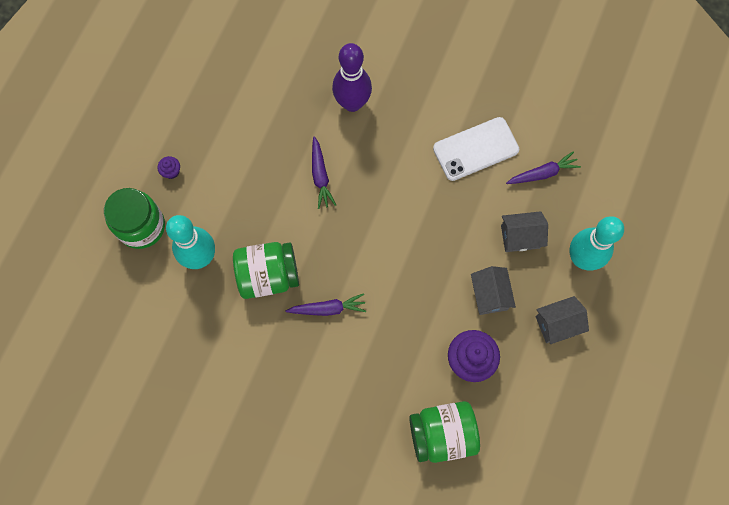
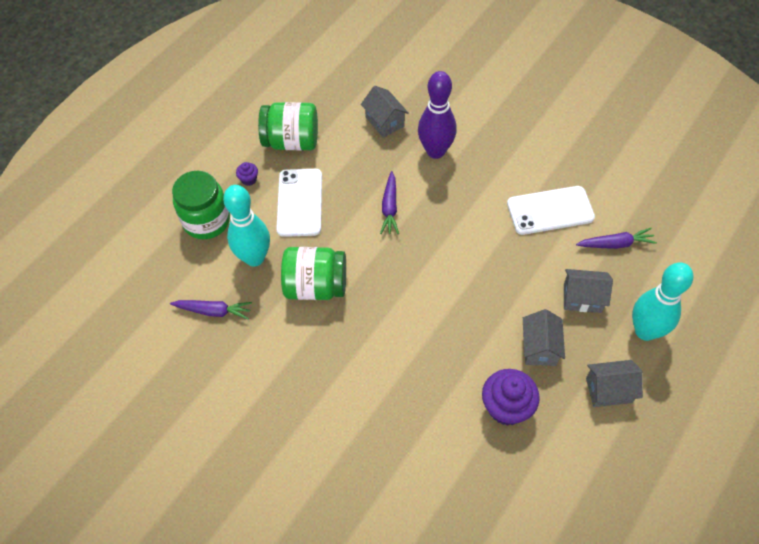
camera: 15 degrees right, 15 degrees down
purple carrot [285,293,366,316] -> purple carrot moved to [170,300,252,320]
green jar [409,401,480,463] -> green jar moved to [258,102,318,150]
none -> white phone [276,169,322,237]
none -> grey house [361,86,408,138]

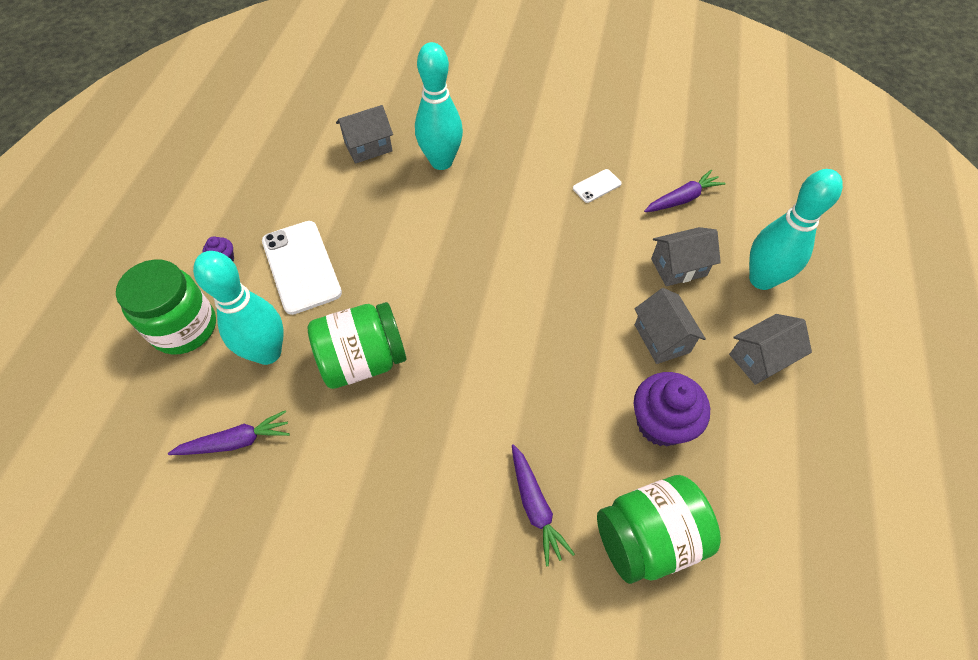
camera: 25 degrees left, 0 degrees up
green jar [258,102,318,150] -> green jar moved to [597,475,721,584]
grey house [361,86,408,138] -> grey house turned 60 degrees counterclockwise [336,105,393,164]
purple carrot [380,171,399,234] -> purple carrot moved to [512,444,575,566]
purple bowling pin [418,71,457,159] -> turquoise bowling pin [415,42,463,170]
white phone [507,186,595,235] -> white phone [573,169,622,203], size x0.48

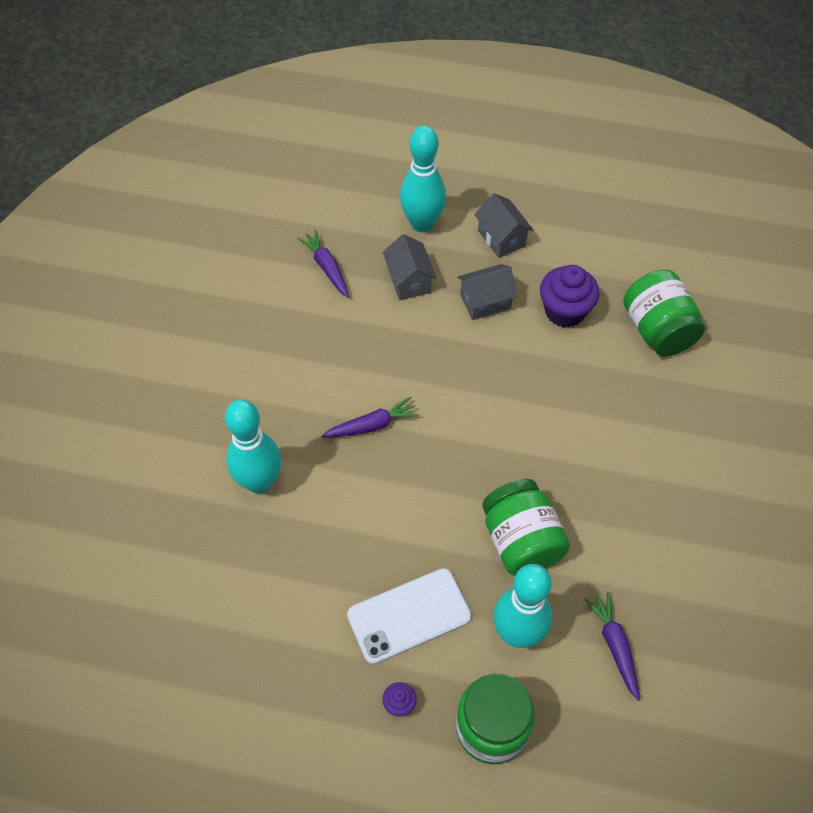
camera: 90 degrees left, 0 degrees up
grey house [336,105,393,164] -> none
purple carrot [512,444,575,566] -> purple carrot moved to [321,397,419,438]
white phone [573,169,622,203] -> none

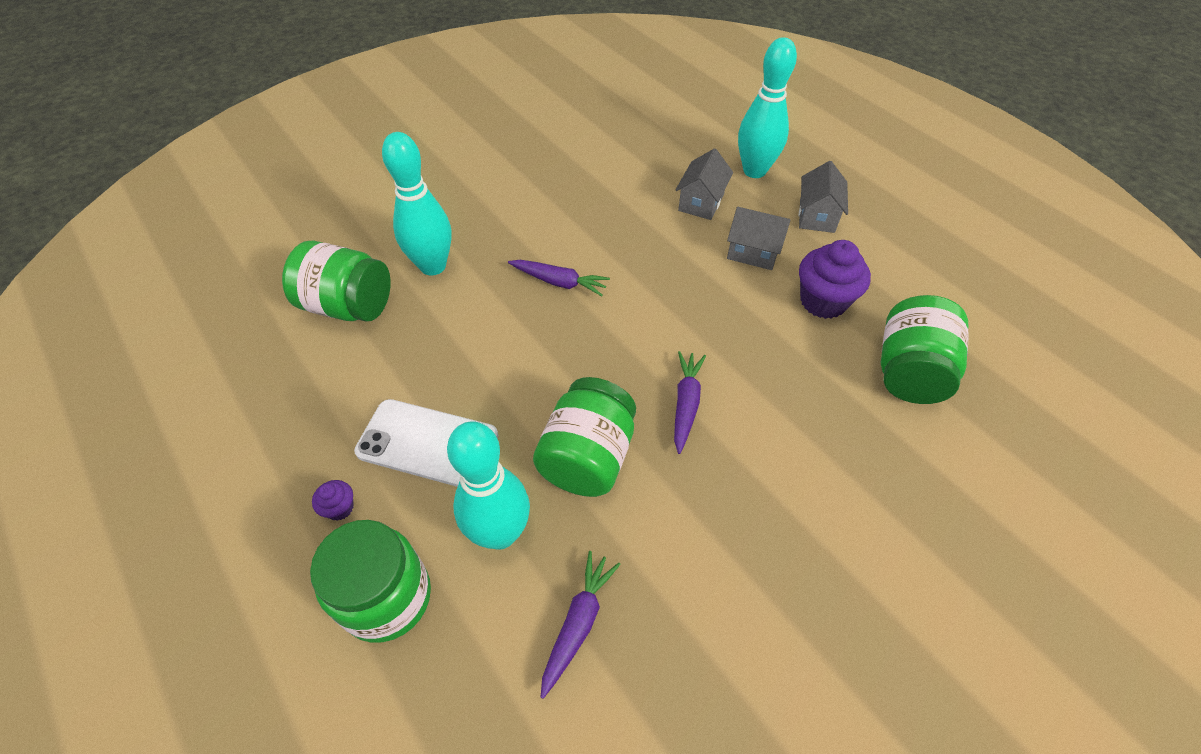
camera: 40 degrees right, 5 degrees down
purple carrot [297,230,349,297] -> purple carrot moved to [674,351,706,454]
none -> green jar [282,240,391,322]

